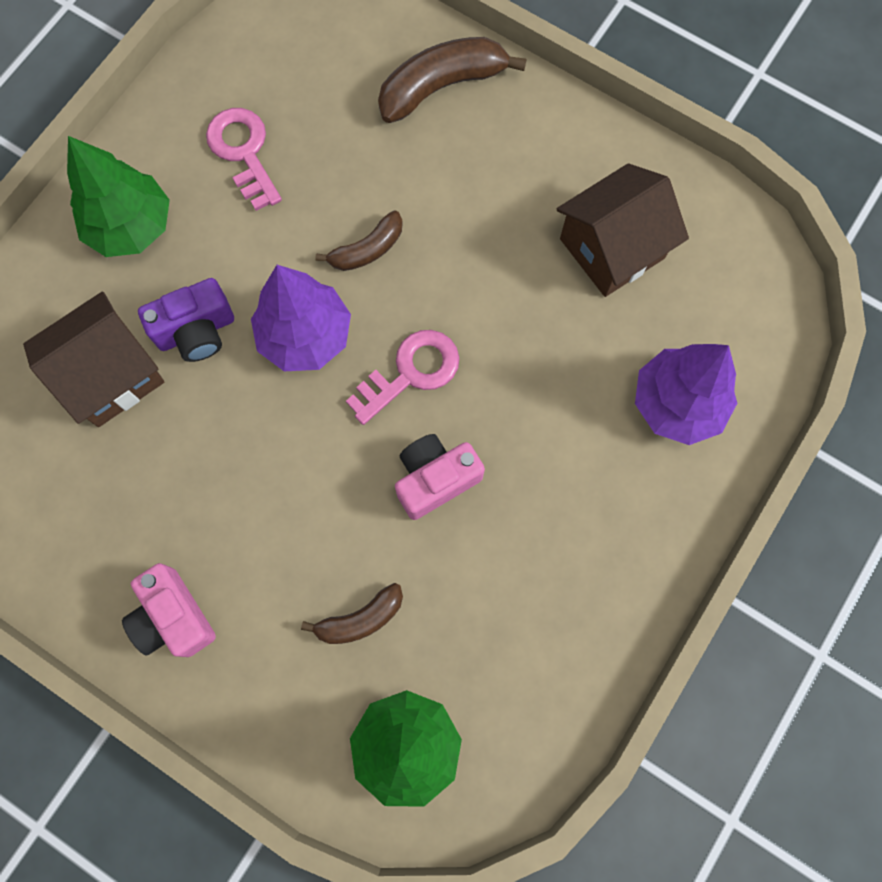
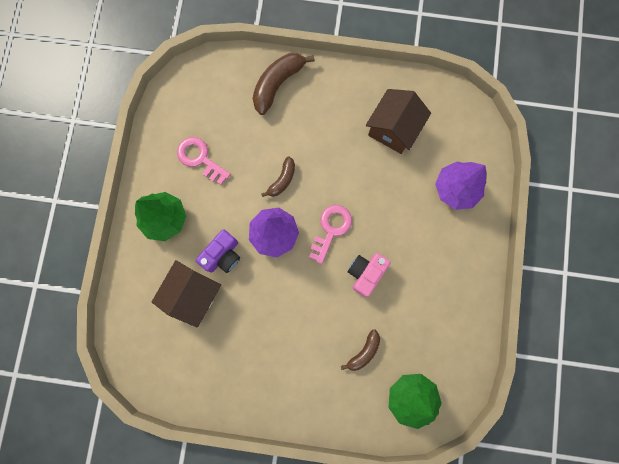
camera: 25 degrees left, 5 degrees up
pink camera [122,563,216,657] -> none

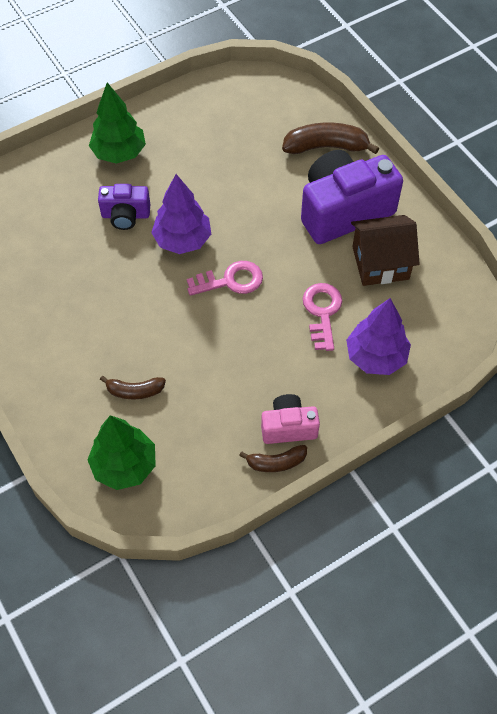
camera: 50 degrees right, 20 degrees down
brown house [152,260,221,328] -> none
pink key [177,137,231,185] -> pink key moved to [303,283,342,351]
brown banana [261,156,295,197] -> brown banana moved to [239,445,307,472]
pink camera [348,253,391,297] -> pink camera moved to [261,394,320,444]
none -> purple camera [301,150,403,244]

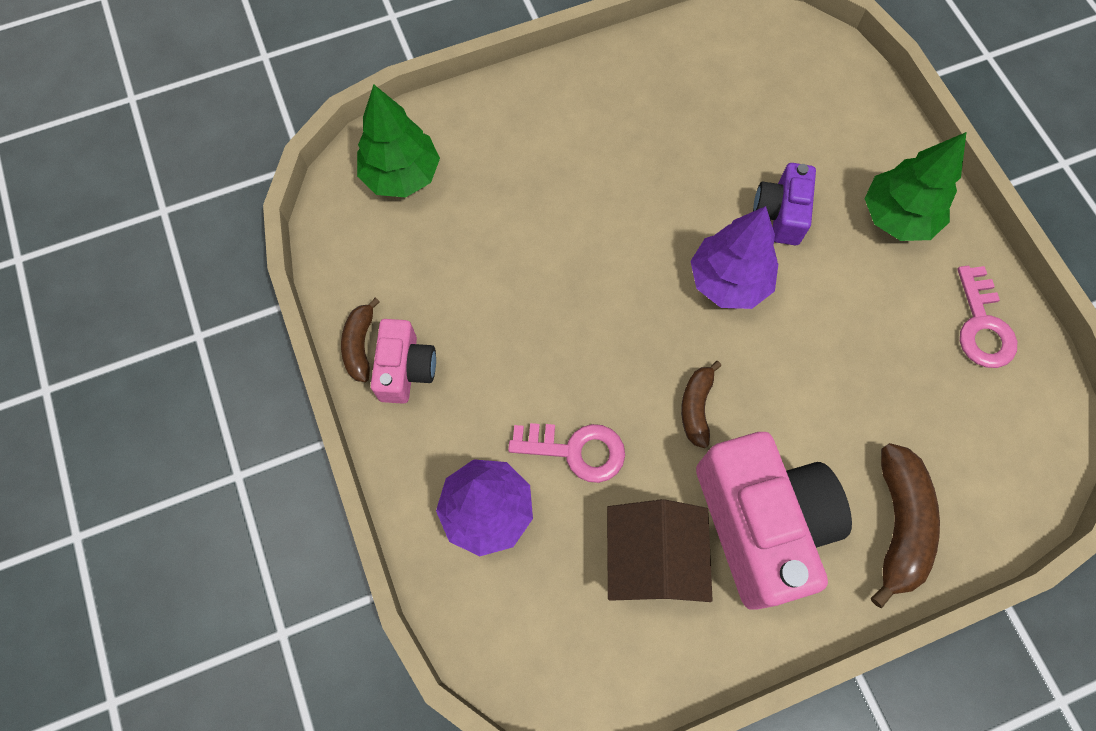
camera: 100 degrees right, 10 degrees up
brown banana [100,376,166,399] -> brown banana moved to [681,361,721,448]
pink key [187,261,263,296] -> pink key moved to [957,266,1017,368]
purple camera [301,150,403,244] -> pink camera [696,432,852,610]

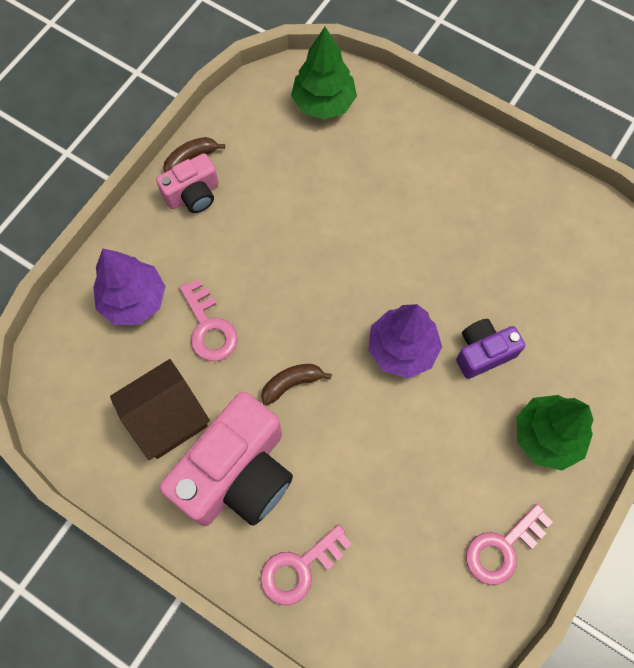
camera: 55 degrees right, 0 degrees up
brown banana [871,443,940,609] -> pink key [260,524,352,605]

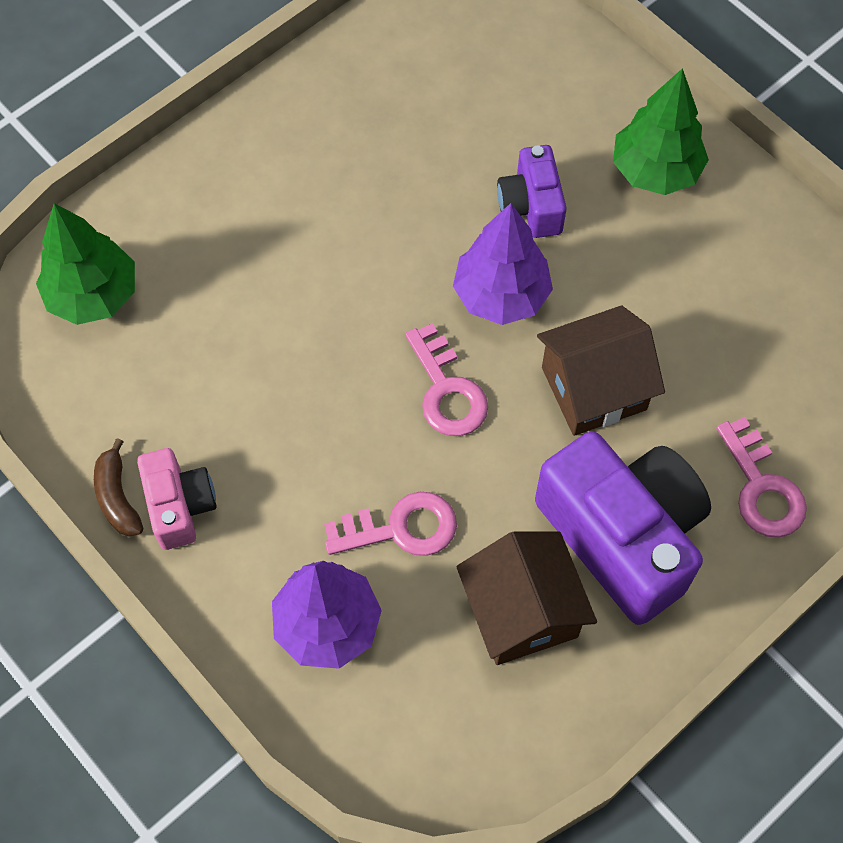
camera: 75 degrees left, 5 degrees down
pink camera [160,392,293,526] -> purple camera [535,431,711,625]
brown banana [261,364,332,406] -> none
pink key [466,503,553,585] -> pink key moved to [405,323,488,436]
none -> brown house [537,306,665,436]

